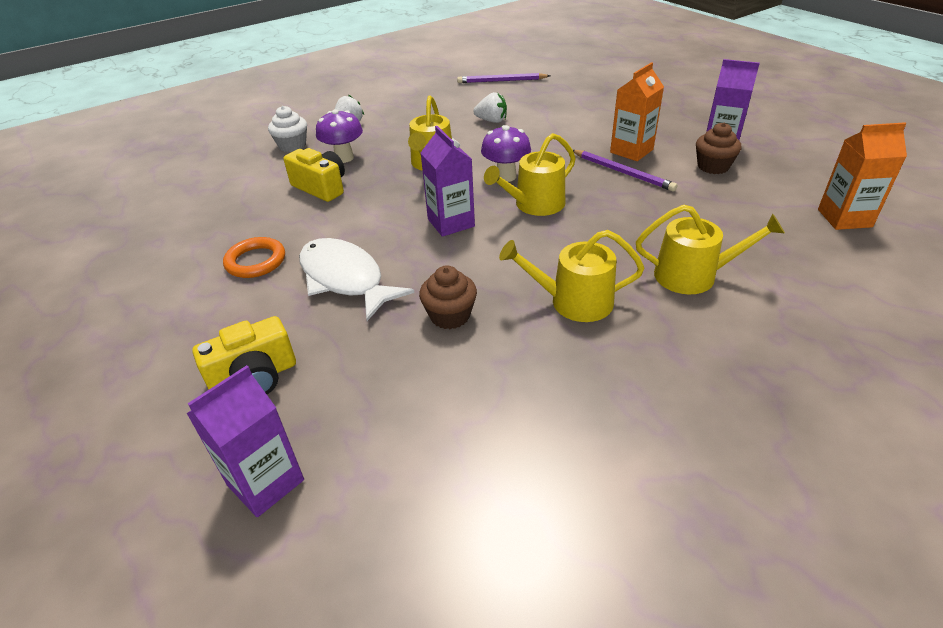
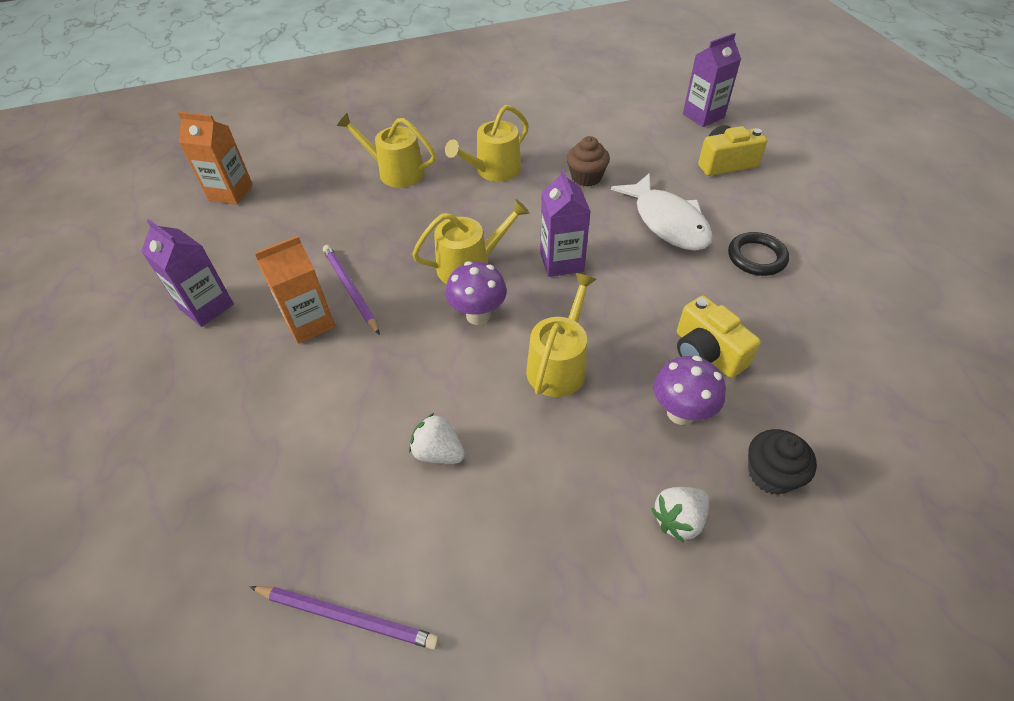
camera: 165 degrees left, 10 degrees up
orange ring [223,237,285,278] -> black ring [728,232,789,276]
white cupcake [268,106,307,152] -> black cupcake [748,429,817,495]
yellow watering can [499,230,644,322] -> yellow watering can turned 120 degrees clockwise [445,105,529,182]
brown cupcake [696,123,741,174] -> none

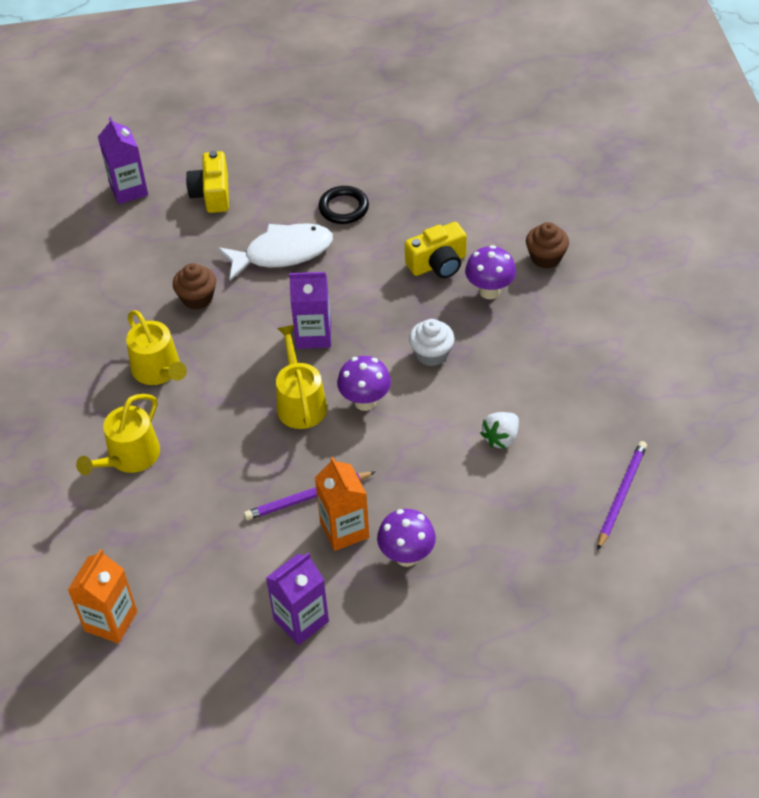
camera: 80 degrees left, 0 degrees up
yellow watering can [526,273,597,397] -> white cupcake [409,319,454,366]
white strawberry [651,487,709,543] -> none
black cupcake [748,429,817,495] -> brown cupcake [526,222,569,269]
none -> purple mushroom [377,509,436,567]

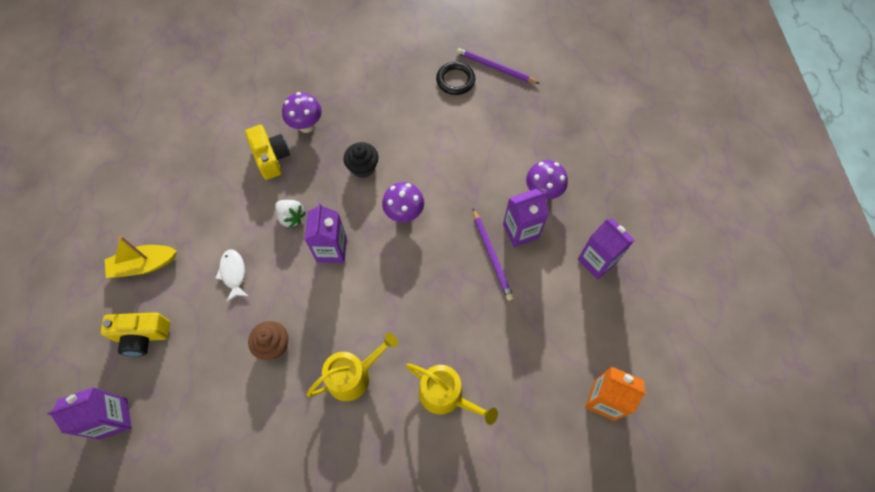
camera: 90 degrees left, 15 degrees up
white fish [218,223,333,281] -> white fish [215,250,248,302], size x0.55
yellow watering can [276,325,327,429] -> none
orange carton [315,457,369,551] -> purple carton [503,189,549,248]
black ring [319,186,369,224] -> black ring moved to [436,62,475,95]
white cupcake [409,319,454,366] -> black cupcake [343,142,378,178]
white strawberry [480,412,519,449] -> white strawberry moved to [275,200,306,228]
brown cupcake [526,222,569,269] -> none
none -> yellow boat [105,236,177,278]

